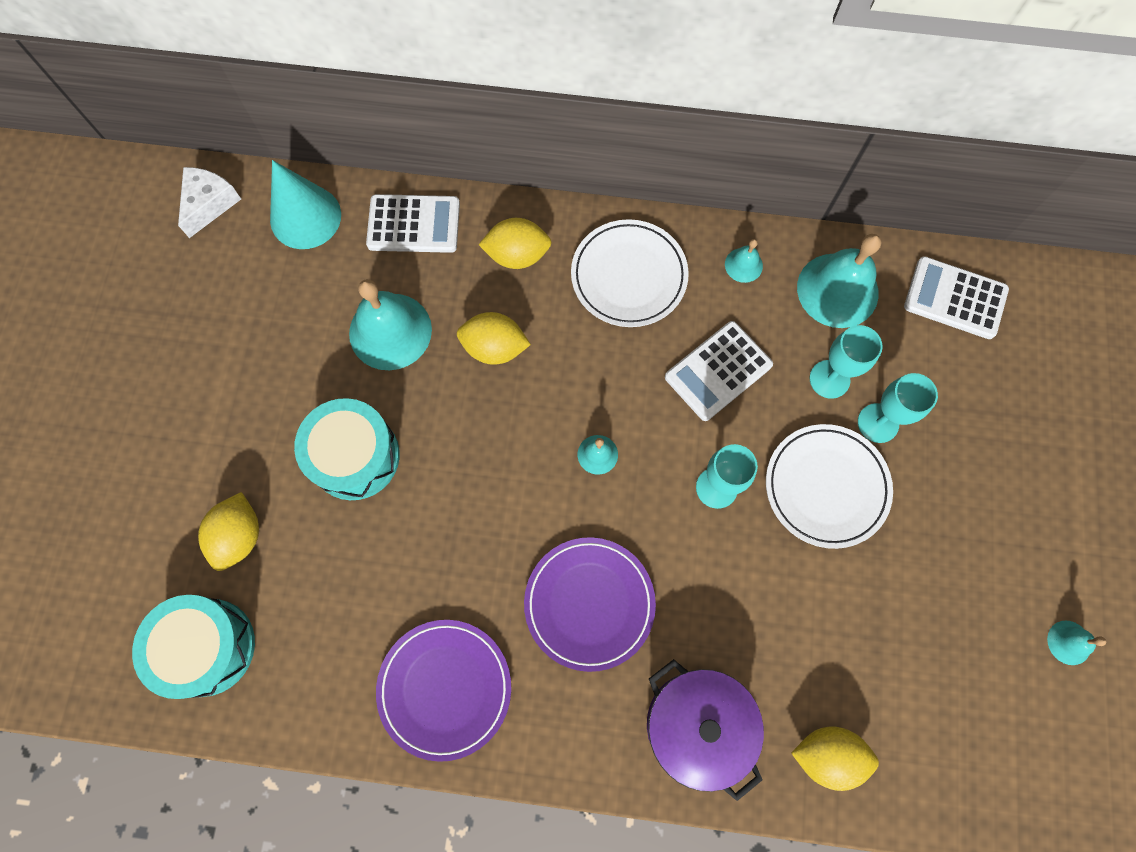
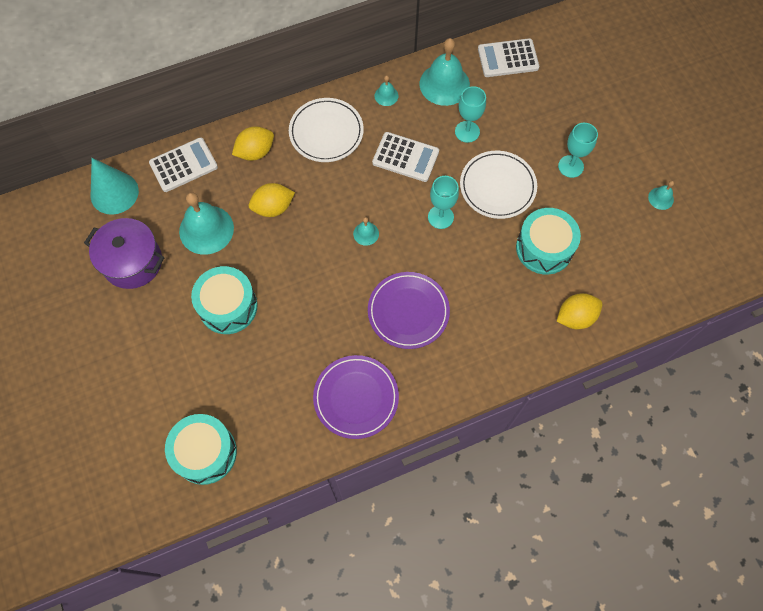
camera: 30 degrees left, 5 degrees down
white cheese [178,167,241,238] -> none
yellow lemon [198,492,259,571] -> none
purple pot [647,659,764,801] -> purple pot moved to [84,218,164,289]
white calculator [665,321,773,421] -> white calculator turned 90 degrees counterclockwise [372,132,439,182]
turquoise goblet [858,373,938,443] -> turquoise goblet moved to [558,123,598,178]
none -> turquoise drum [516,208,581,275]

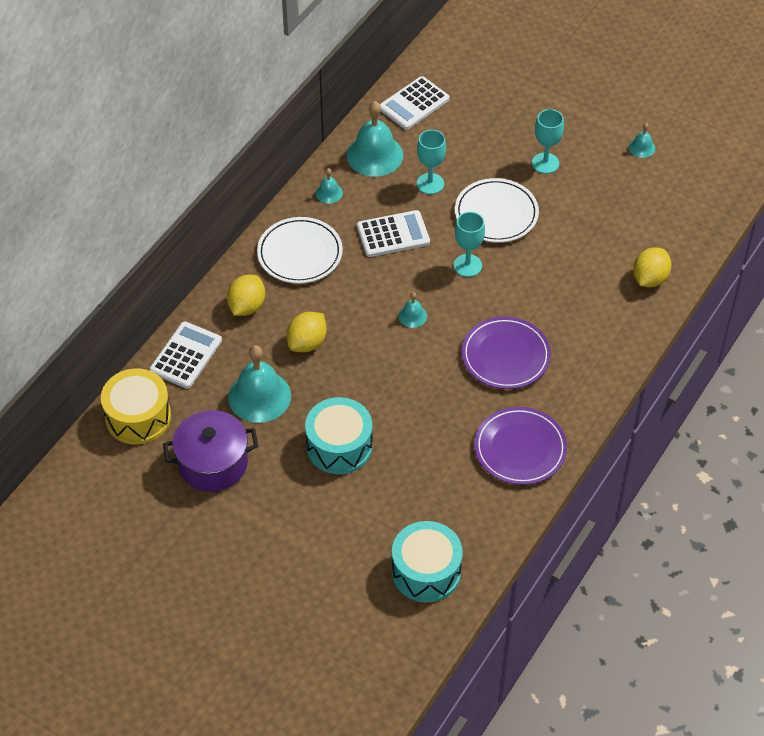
camera: 35 degrees left, 15 degrees down
turquoise cone [91,158,139,215] -> yellow drum [101,369,171,445]
turquoise drum [516,208,581,275] -> none

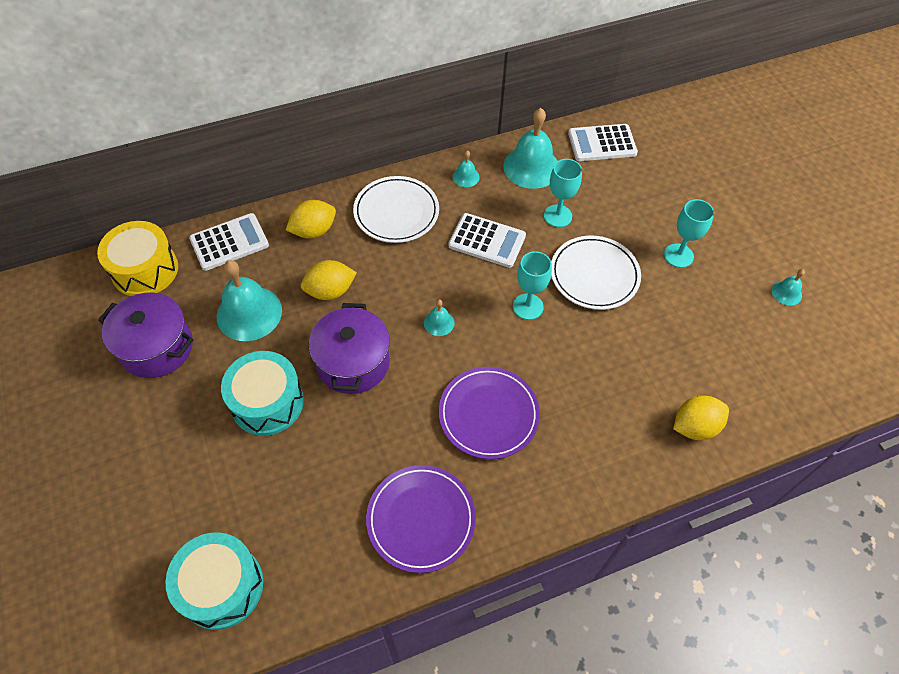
camera: 35 degrees right, 5 degrees up
none -> purple pot [309,303,390,394]

